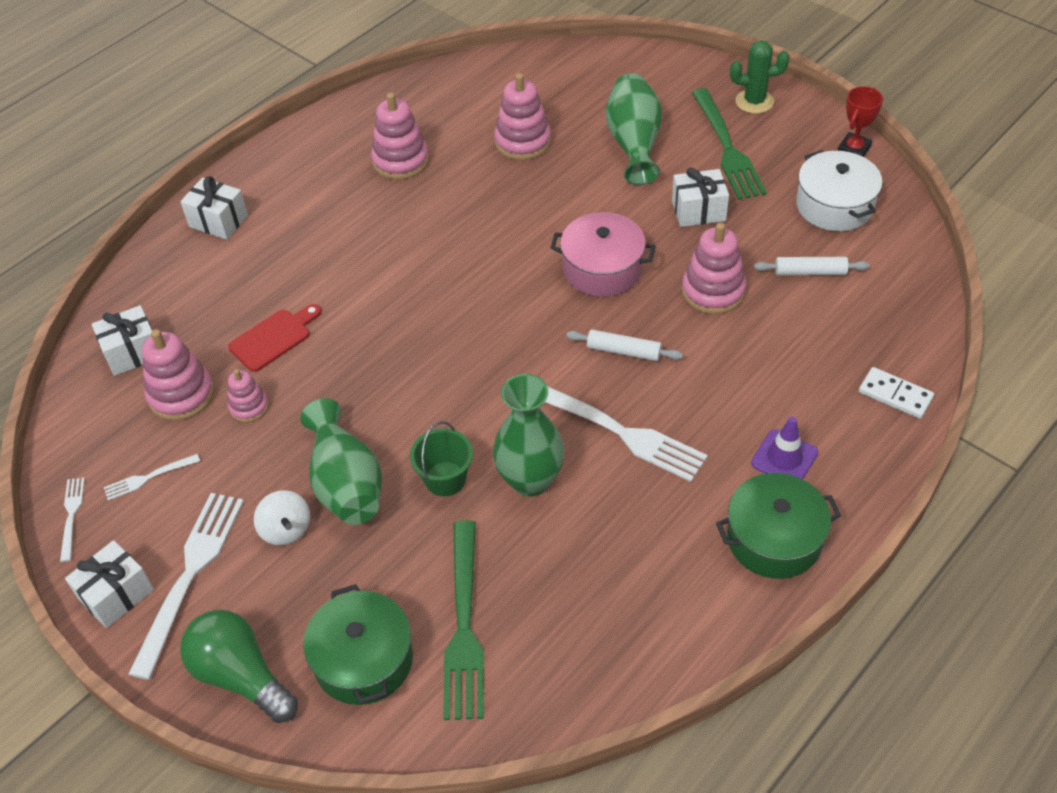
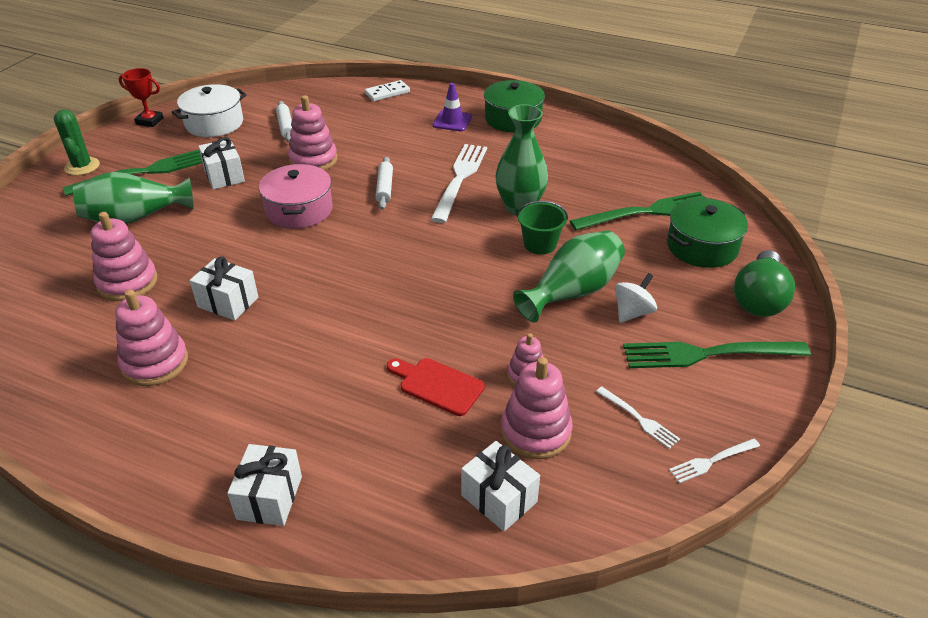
camera: 110 degrees left, 10 degrees down
white gift [65,540,154,628] -> white gift moved to [190,256,258,321]
white fork [128,493,244,680] -> green fork [623,342,811,368]
white domino [859,367,934,419] -> white domino turned 45 degrees clockwise [365,80,410,101]

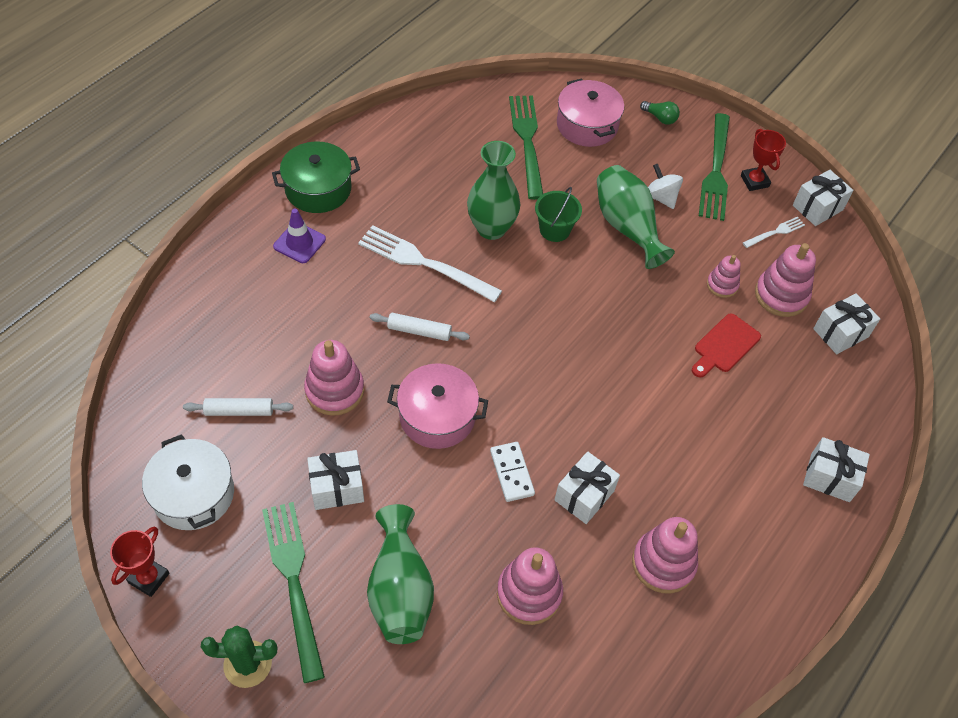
camera: 80 degrees left, 15 degrees up
white domino [365,80,410,101] -> white domino moved to [490,442,535,502]
green pot [667,198,748,268] -> pink pot [557,78,624,147]
white fork [669,438,760,483] -> white gift [793,170,853,226]
green light bulb [734,250,795,317] -> green light bulb [640,101,680,125], size x0.50
none -> red trophy [741,129,786,191]

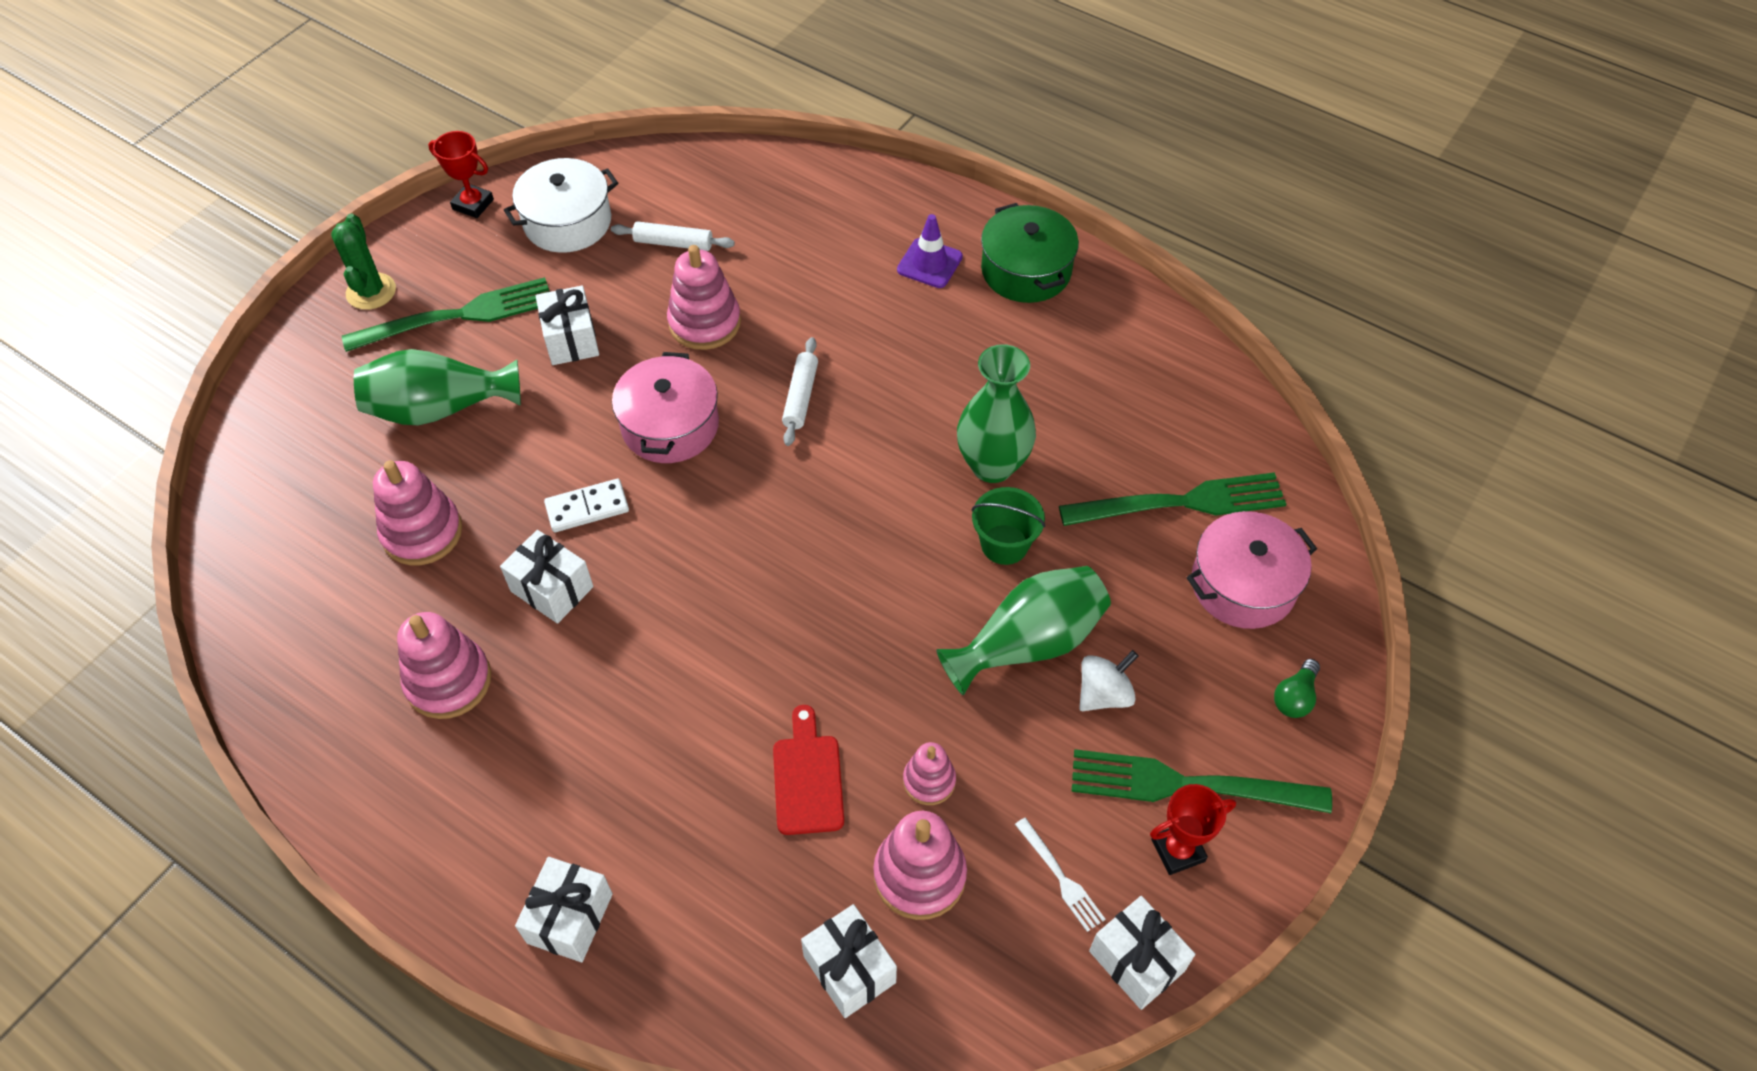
camera: 90 degrees right, 0 degrees up
white rolling pin [183,398,293,416] -> white rolling pin turned 75 degrees counterclockwise [611,221,735,251]
white fork [358,225,502,302] -> none
red cutting board [692,313,761,378] -> red cutting board turned 45 degrees clockwise [773,705,844,835]

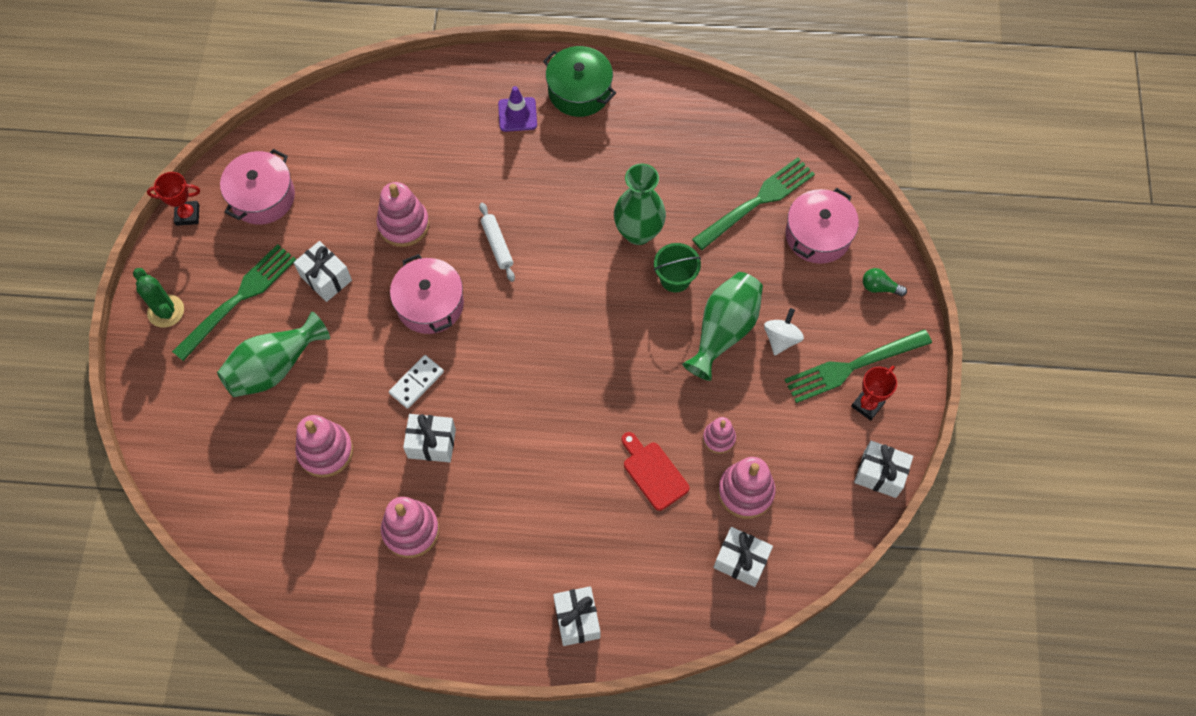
camera: 30 degrees left, 10 degrees up
white pot [504,158,618,253] -> pink pot [220,149,295,225]
white rolling pin [611,221,735,251] -> none
white fork [1015,818,1106,932] -> none
green light bulb [1274,659,1320,718] -> green light bulb turned 105 degrees clockwise [863,268,907,296]

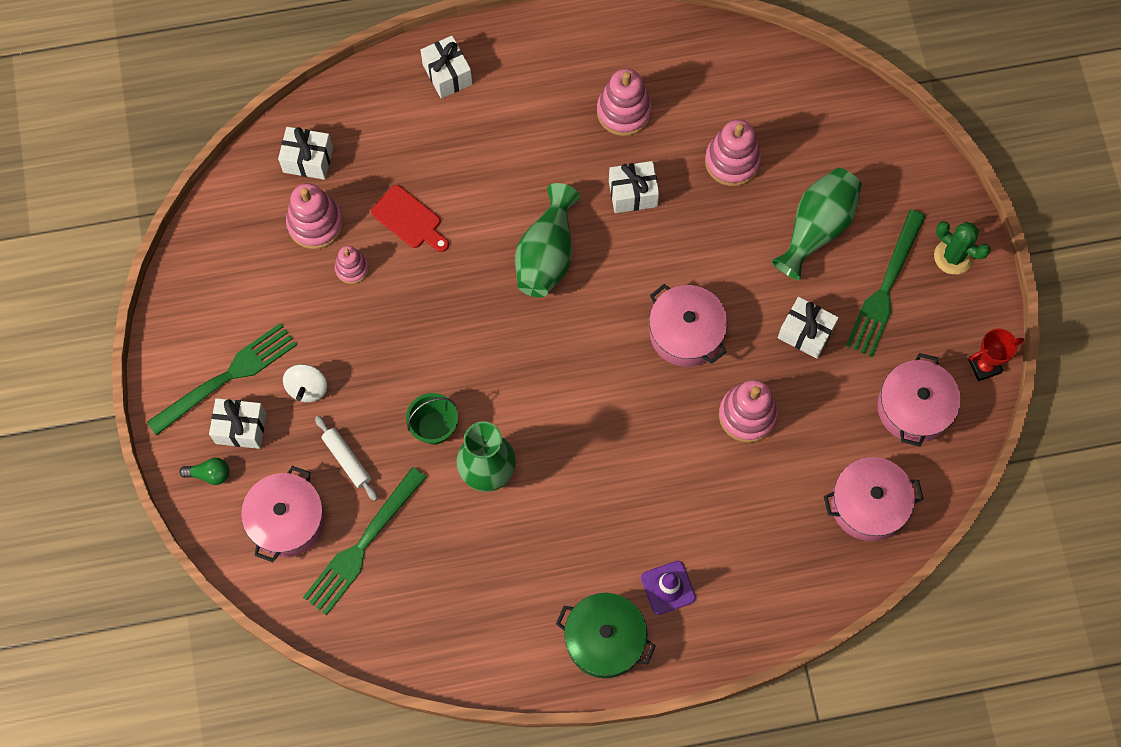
camera: 165 degrees right, 5 degrees up
white domino [389,355,444,409] -> none
white rolling pin [479,203,515,282] -> white rolling pin moved to [315,416,378,501]
green vase [682,272,763,381] -> green vase moved to [515,183,580,297]
red trophy [851,366,897,421] -> none
white gift [854,441,913,498] -> white gift moved to [209,398,266,449]
none -> pink pot [824,457,923,541]

